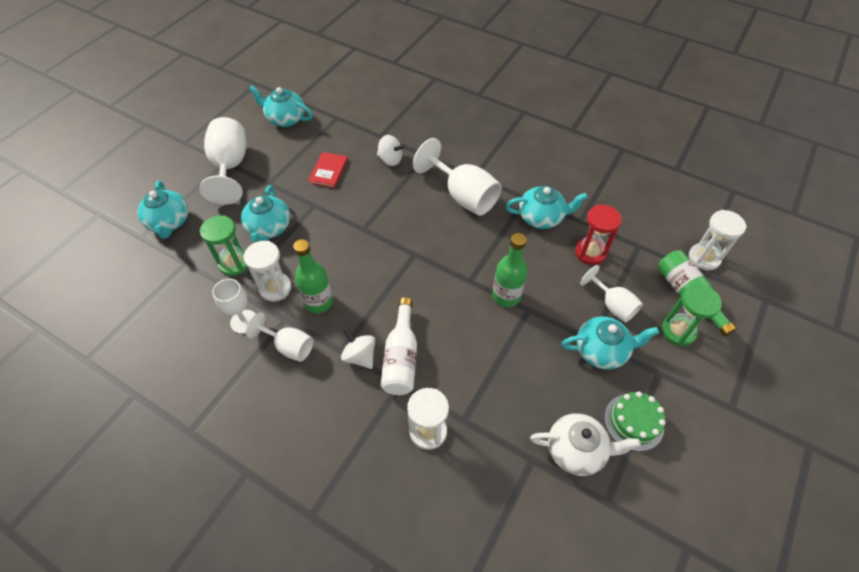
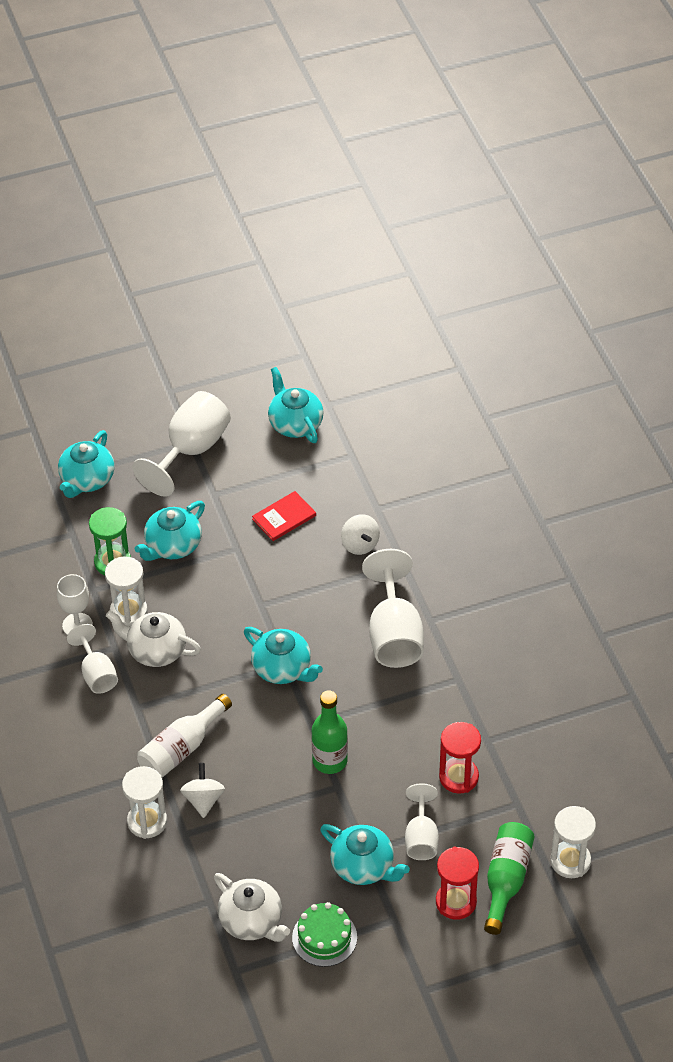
camera: 40 degrees right, 5 degrees down
green bottle [293,239,333,313] -> white teapot [106,610,201,667]
white spinning top [341,328,375,369] -> white spinning top moved to [180,763,225,818]
turquoise teapot [505,186,588,229] -> turquoise teapot moved to [244,627,323,684]
green hourglass [662,285,722,346] -> red hourglass [436,847,479,920]

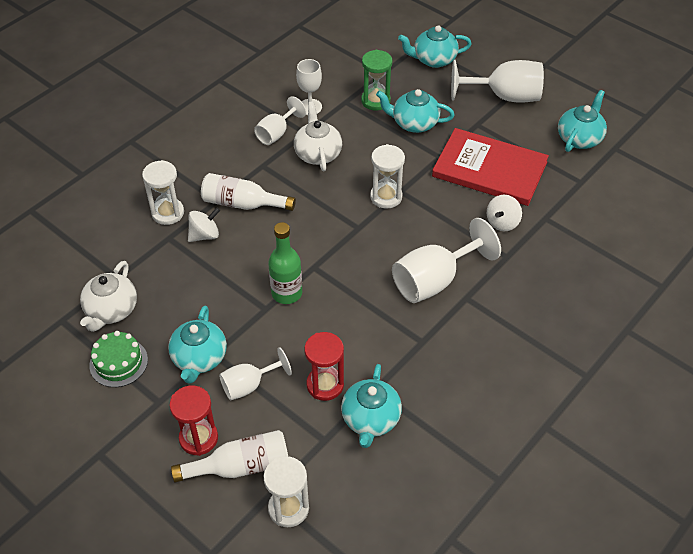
camera: 60 degrees right, 0 degrees up
white hourglass [105,556,148,627] -> white hourglass moved to [370,144,405,209]
turquoise teapot [244,627,323,684] -> turquoise teapot moved to [341,364,402,448]
red book [252,491,316,541] -> red book [432,128,549,206], size x2.16
green bottle [484,822,535,935] -> white bottle [171,430,288,482]

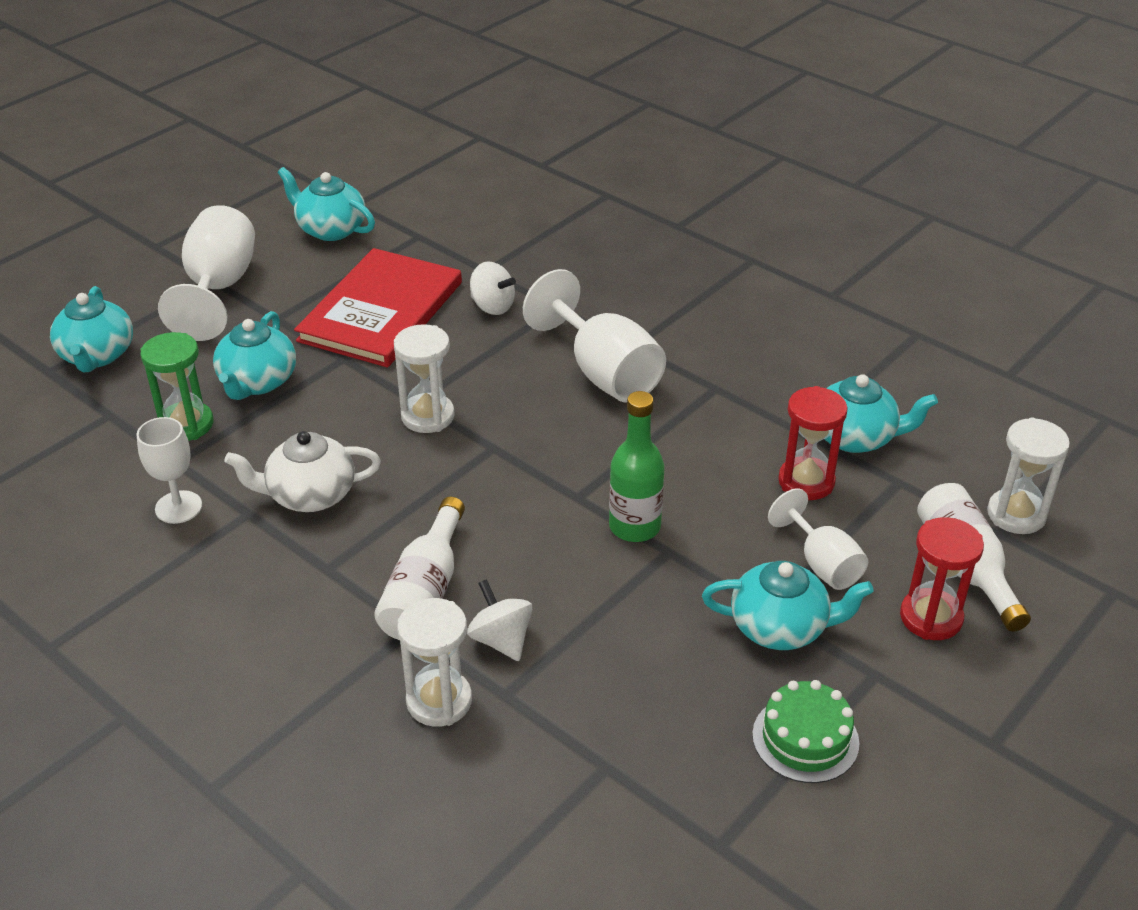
camera: 90 degrees left, 10 degrees down
white teapot [80,261,137,332] -> none
white goblet [254,96,306,145] -> none

